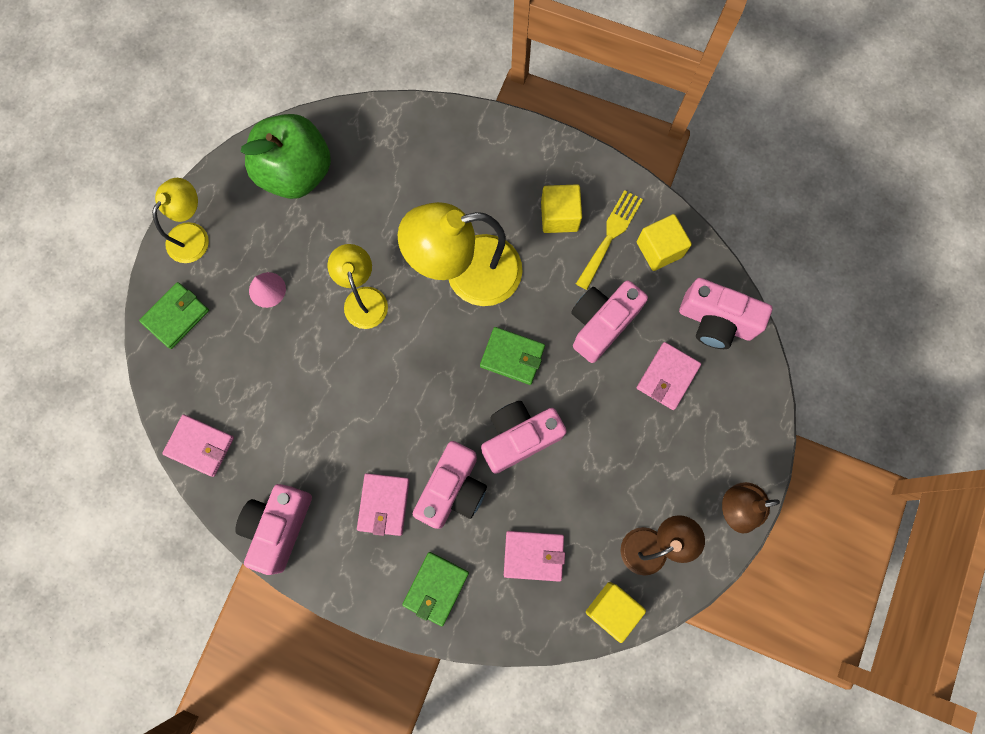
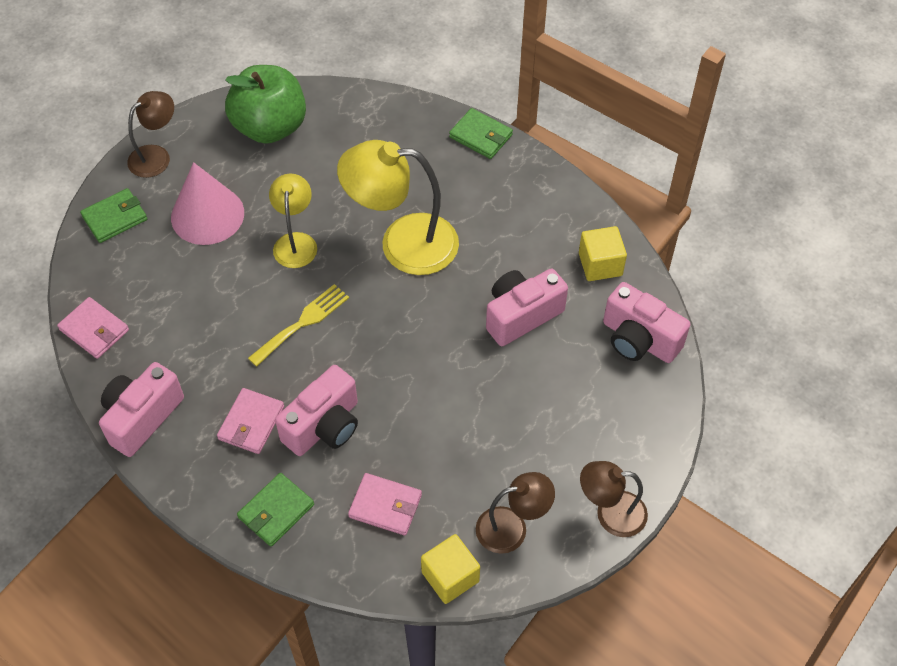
camera: 15 degrees right, 20 degrees down
yellow lamp [152,178,209,263] -> brown lamp [127,91,174,178]
pink cone [249,272,286,308] -> pink cone [171,162,244,245], size x2.00
green wallet [480,327,545,385] -> green wallet moved to [449,108,513,159]
pink camera [481,401,567,474] -> none
yellow cube [541,184,582,233] -> none
yellow fork [576,190,643,290] -> yellow fork moved to [248,284,349,366]
pink wallet [637,342,701,410] -> none

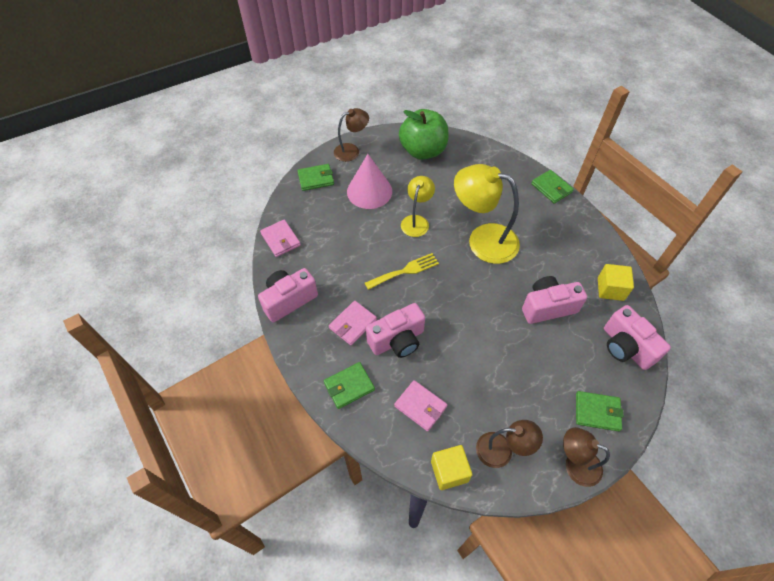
camera: 20 degrees right, 0 degrees up
none -> green wallet [576,391,624,431]

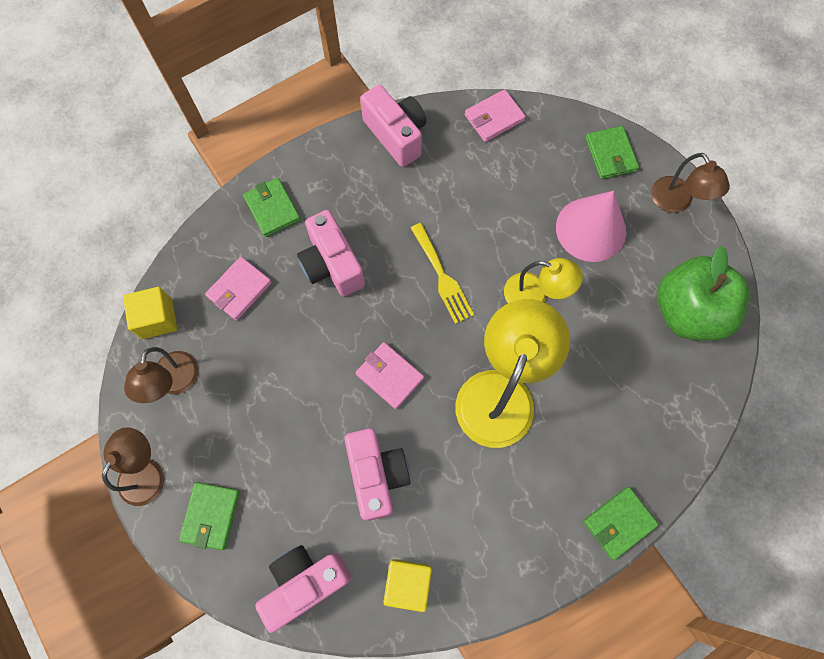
camera: 90 degrees right, 15 degrees up
pink wallet [329,301,377,345] -> pink wallet moved to [355,342,424,409]

